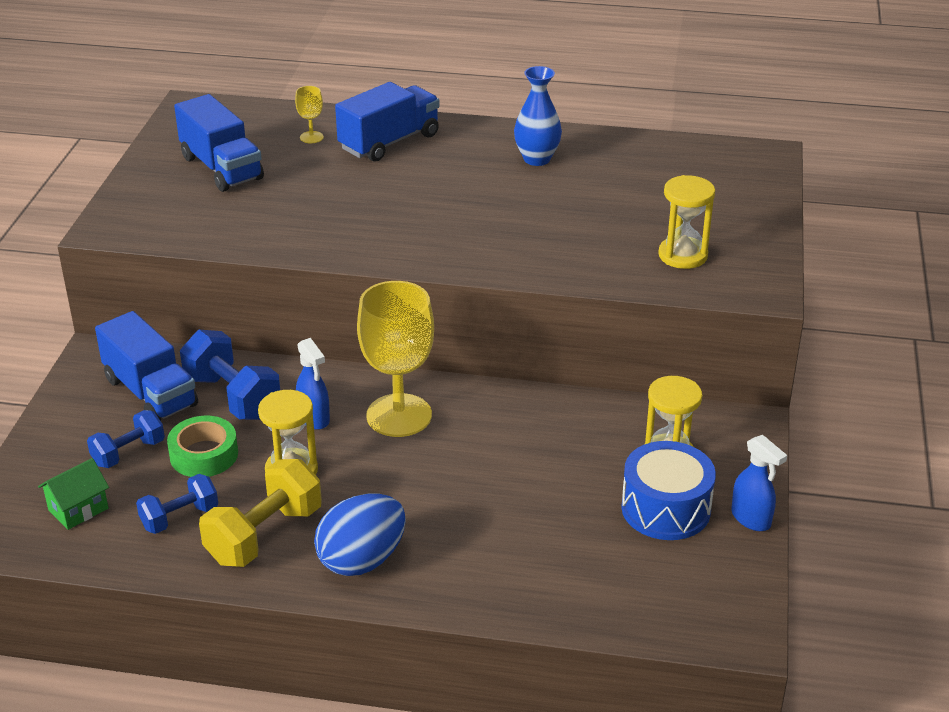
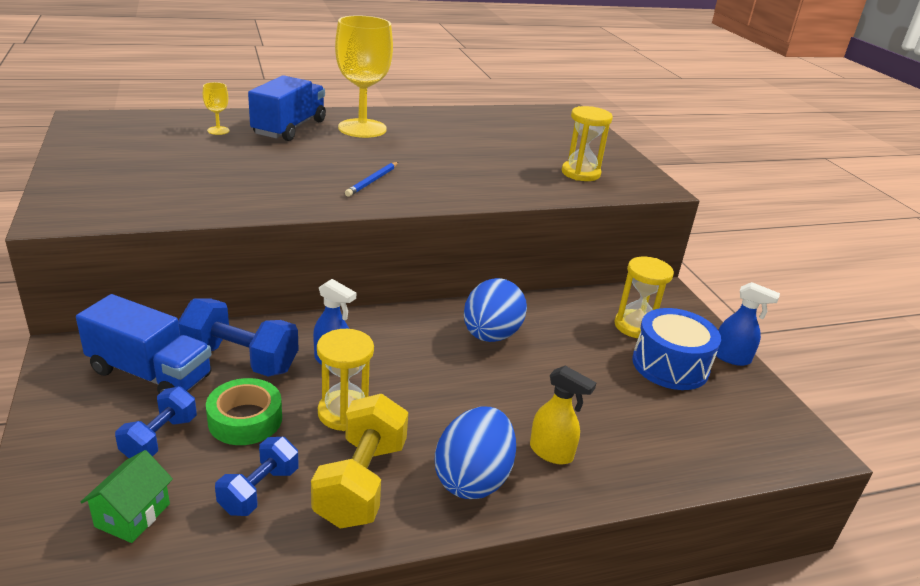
camera: 30 degrees left, 5 degrees down
blue truck [174,94,264,192] -> none
yellow goblet [357,281,434,437] -> yellow goblet moved to [335,15,393,138]
blue vase [514,66,562,166] -> none
none -> blue pencil [345,162,398,197]
none -> blue egg [464,278,527,342]
none -> yellow spray bottle [530,366,596,464]

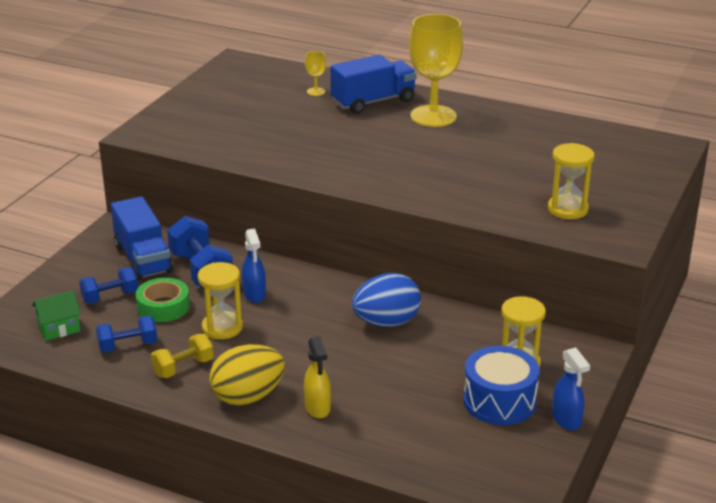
camera: 45 degrees right, 0 degrees up
yellow dumbbell [311,394,408,528] -> yellow dumbbell [151,334,214,378], size x0.62
blue pencil [345,162,398,197] -> none
blue egg [435,407,516,499] -> yellow egg [209,344,285,406]

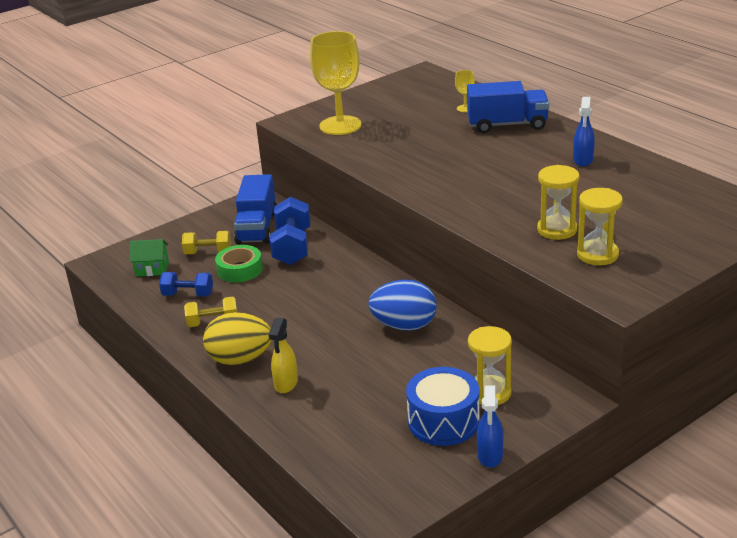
camera: 30 degrees right, 0 degrees up
blue dumbbell [79,267,138,304] -> yellow dumbbell [182,231,231,254]
yellow hourglass [198,262,243,339] -> yellow hourglass moved to [537,165,579,240]
blue spray bottle [242,228,266,303] -> blue spray bottle moved to [573,97,595,166]
yellow goblet [409,14,463,127] -> yellow goblet moved to [310,31,361,135]

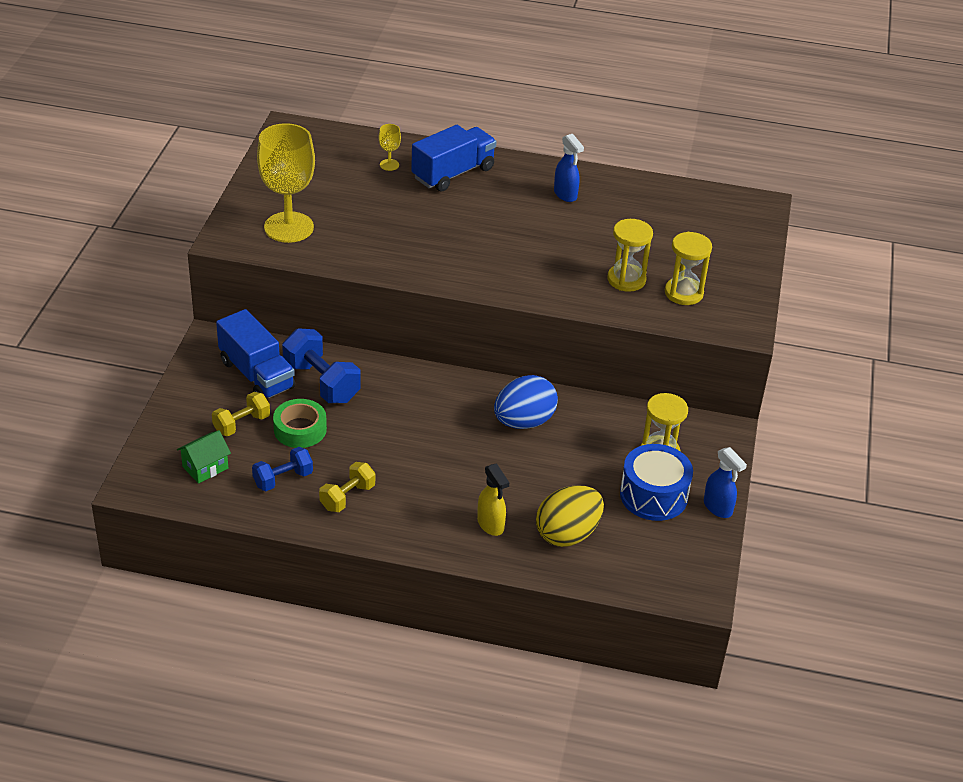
camera: 45 degrees left, 10 degrees up
yellow egg [203,312,272,365] -> yellow egg moved to [536,485,604,547]

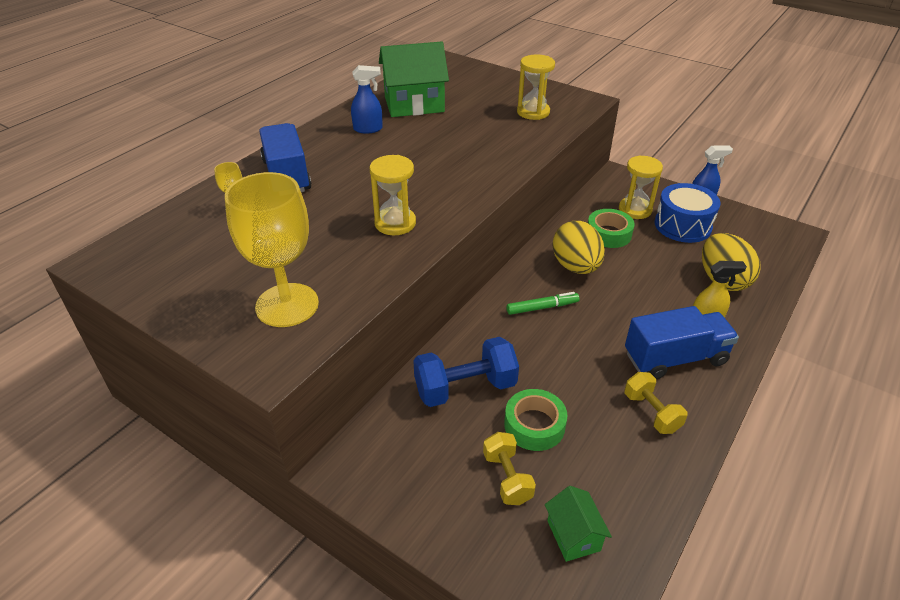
camera: 65 degrees left, 0 degrees up
blue truck [216,309,295,399] -> blue truck moved to [625,306,739,380]
blue dumbbell [252,447,313,491] -> none
blue egg [494,375,558,429] -> yellow egg [552,221,605,274]
yellow hourglass [607,219,653,292] -> yellow hourglass moved to [370,155,416,235]
none -> green house [379,41,449,117]
none -> green marker [507,292,580,315]
none -> green tape [588,209,635,248]

